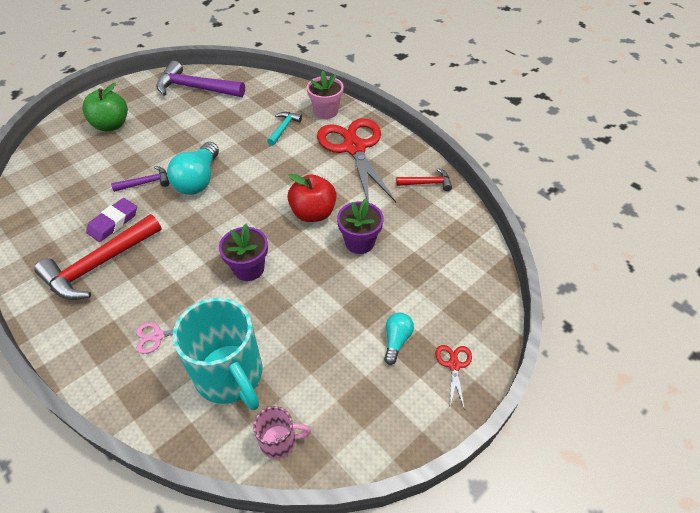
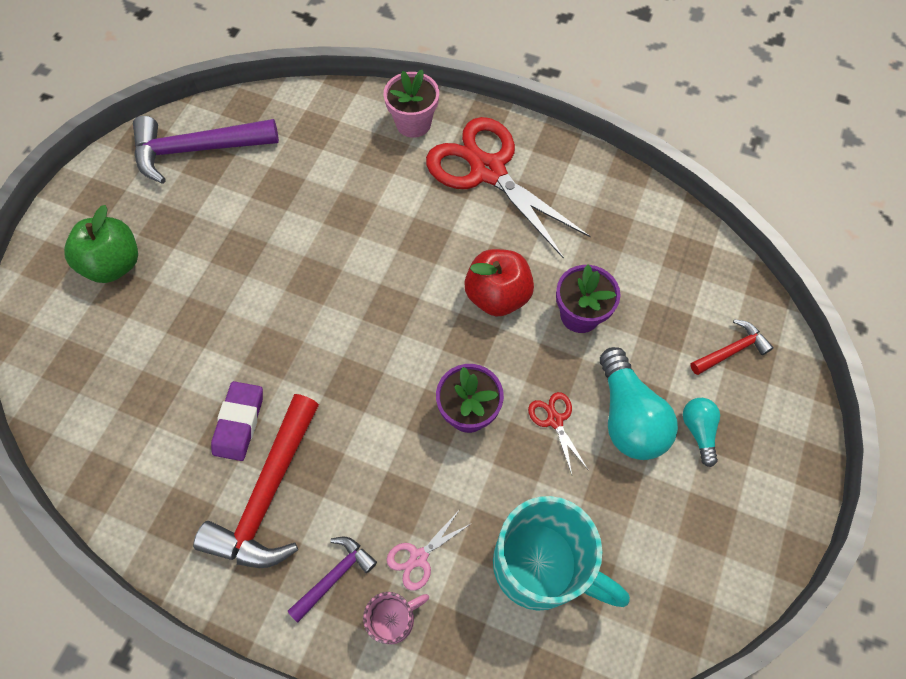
camera: 25 degrees left, 15 degrees up
purple hammer [111,166,170,192] -> purple hammer moved to [287,537,377,623]
turquoise light bulb [167,142,219,195] -> turquoise light bulb moved to [600,347,678,460]
pink mug [253,406,311,459] -> pink mug moved to [363,592,429,644]
turquoise hammer [267,112,302,146] -> none
red hammer [396,168,452,191] -> red hammer moved to [690,320,773,375]
red scissors [436,345,472,410] -> red scissors moved to [528,392,588,475]

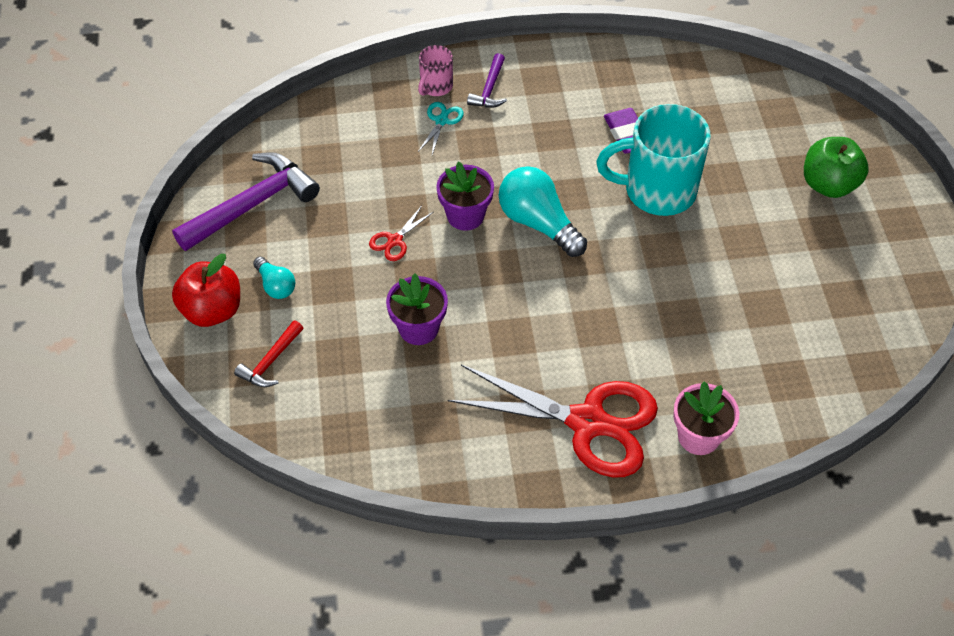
camera: 150 degrees right, 10 degrees down
purple hammer [133,116,279,184] -> purple hammer moved to [172,152,320,251]
red hammer [193,394,319,568] -> none
pink scissors [387,512,472,591] -> turquoise scissors [418,102,464,155]
red apple [464,249,534,317] -> red apple moved to [172,254,240,327]
turquoise mug [493,496,630,611] -> turquoise mug moved to [596,104,711,216]
red scissors [528,392,588,475] -> red scissors turned 90 degrees clockwise [369,206,433,261]
turquoise light bulb [600,347,678,460] -> turquoise light bulb moved to [499,166,587,257]

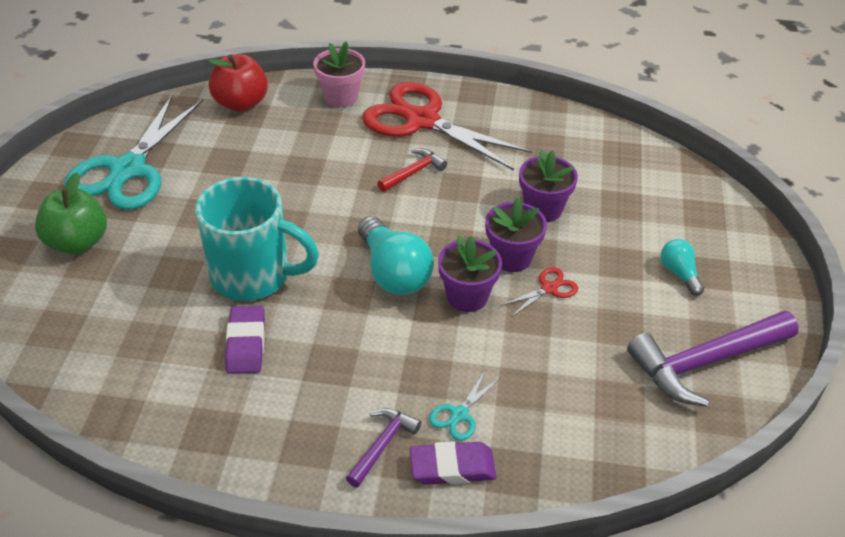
camera: 165 degrees left, 10 degrees down
red apple [172,254,240,327] -> red apple moved to [208,54,268,112]
red hammer [234,320,303,387] -> red hammer moved to [378,148,447,192]
pink mug [418,45,453,96] -> purple eraser [410,441,496,485]
none -> turquoise scissors [64,94,203,210]
none -> purple flower pot [485,197,547,272]

